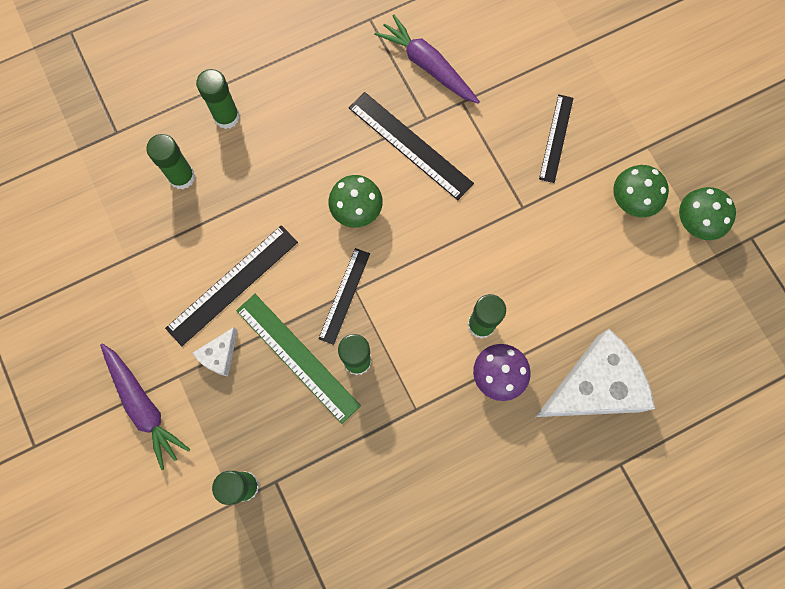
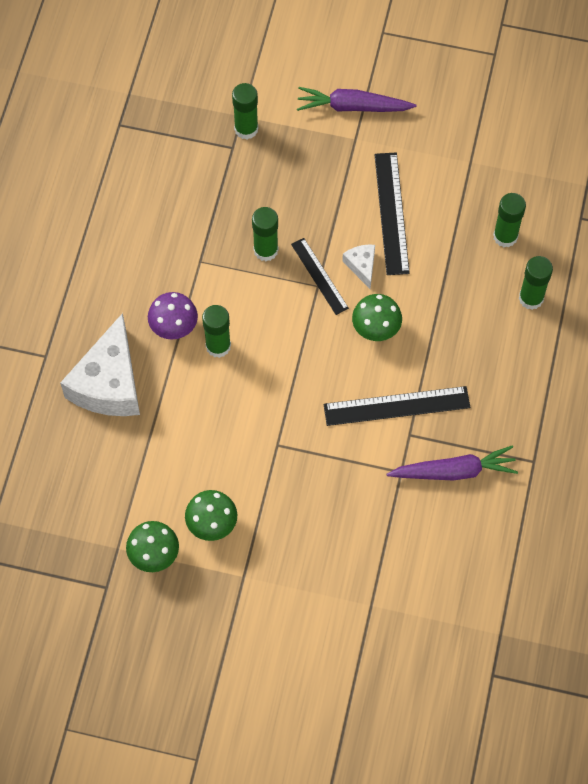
camera: 130 degrees right, 10 degrees down
white cheese [193,327,238,376] -> white cheese moved to [342,245,375,289]
green ruler [236,294,361,424] -> none
black ruler [539,94,573,183] -> none

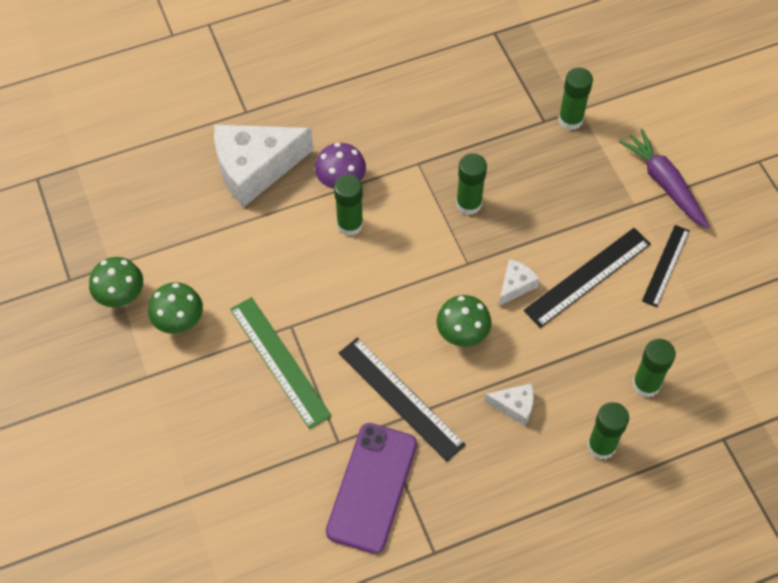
camera: 55 degrees right, 5 degrees down
black ruler [291,238,349,315] -> black ruler moved to [642,225,690,307]
purple carrot [386,445,518,480] -> purple phone [326,423,417,554]
none -> green ruler [230,297,332,429]
none -> white cheese [484,383,534,426]

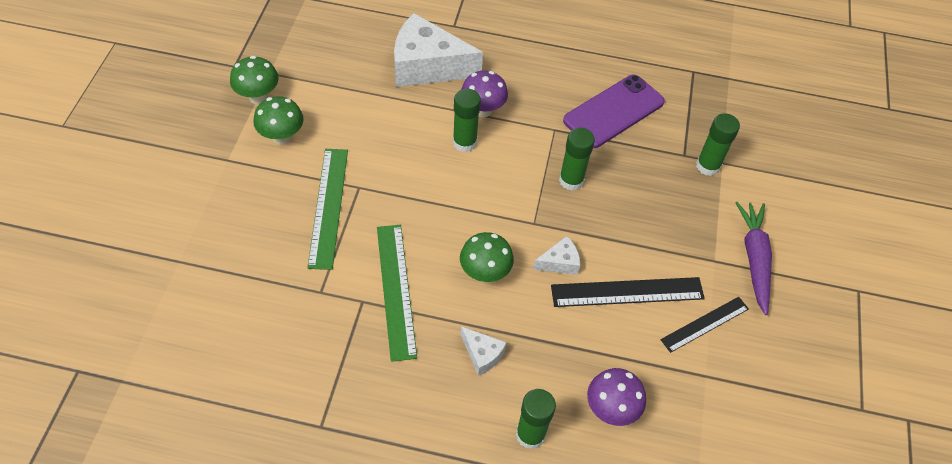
camera: 30 degrees right, 5 degrees down
purple phone [326,423,417,554] -> purple phone moved to [563,75,665,148]
black ruler [339,338,466,462] -> green ruler [377,225,417,362]
green glue stick [633,339,676,397] -> purple mushroom [587,368,646,426]

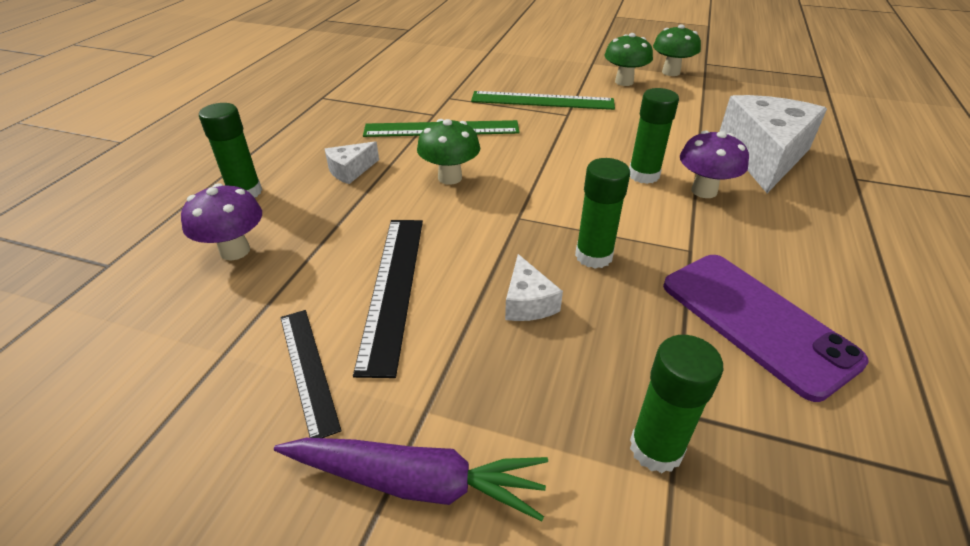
camera: 100 degrees right, 15 degrees down
white cheese [533,236,580,275] -> white cheese moved to [505,254,563,321]

